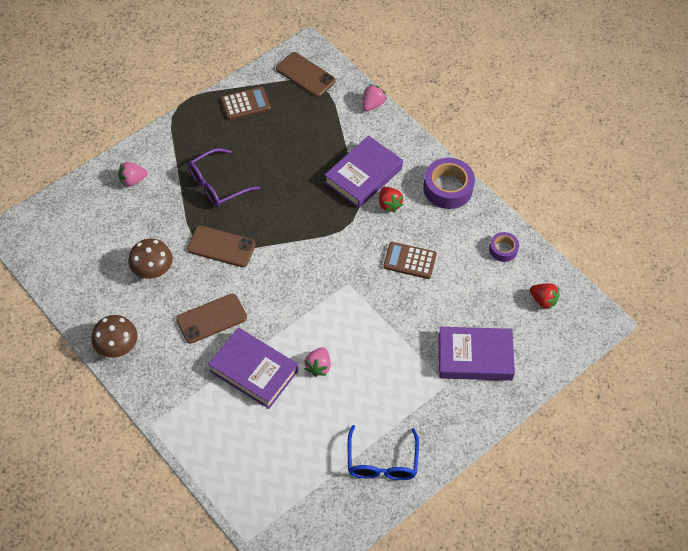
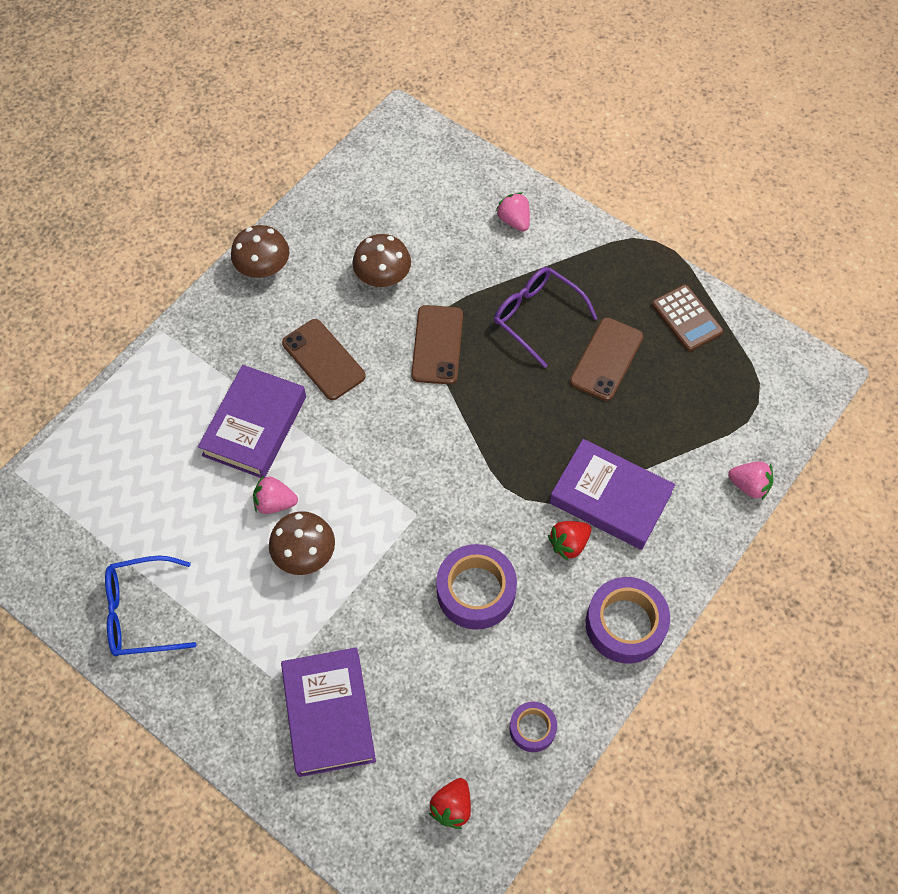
camera: 80 degrees right, 5 degrees up
brown phone [276,52,336,97] -> brown phone moved to [570,317,643,401]
brown calculator [383,242,437,279] -> purple tape [436,544,517,630]
none -> brown mushroom [269,511,335,575]

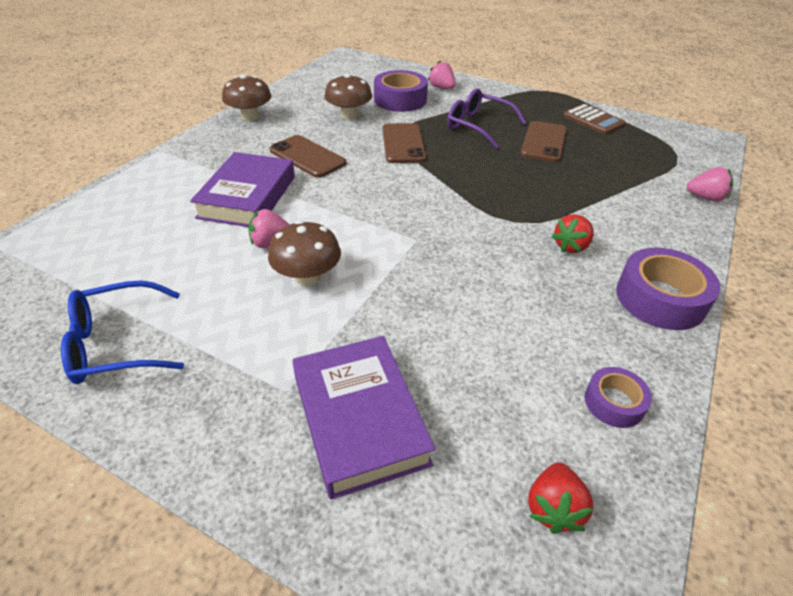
camera: 10 degrees left, 20 degrees down
purple tape [436,544,517,630] -> purple tape moved to [374,70,428,112]
purple book [549,439,675,550] -> none

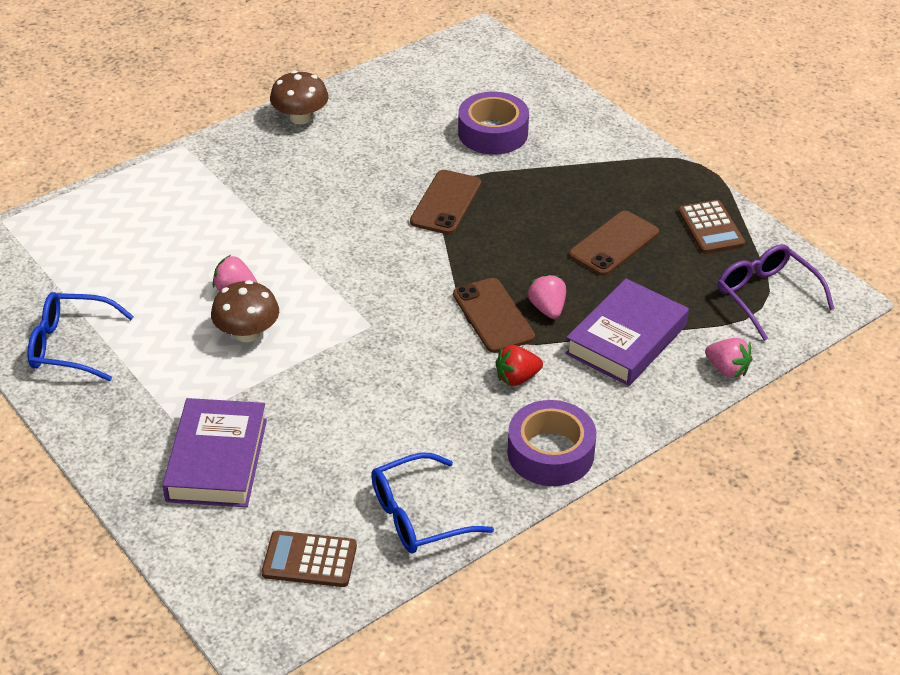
camera: 25 degrees right, 0 degrees up
purple book [190,152,295,227] -> purple book moved to [565,278,689,386]
brown phone [270,135,346,178] -> brown phone moved to [453,278,535,353]
brown mushroom [324,74,372,120] -> none
pink strawberry [428,60,455,89] -> pink strawberry moved to [528,274,566,319]
purple glasses [447,88,527,149] -> purple glasses moved to [718,244,835,341]
red strawberry [528,462,594,534] -> brown calculator [262,531,357,587]
purple tape [585,367,652,428] -> blue glasses [371,452,494,554]

